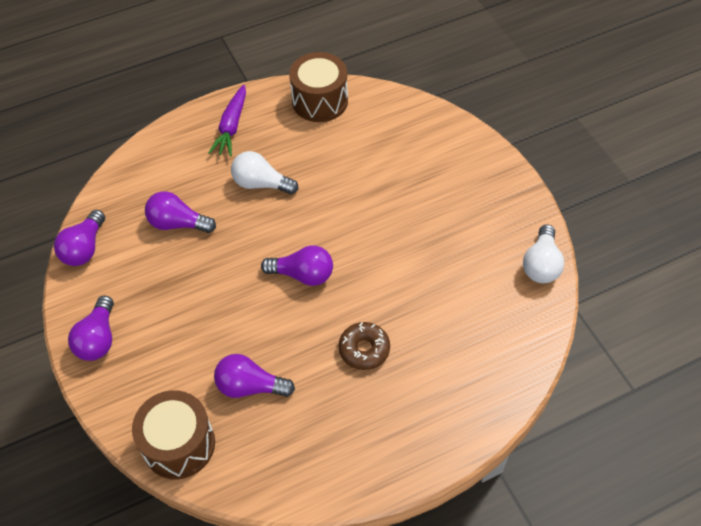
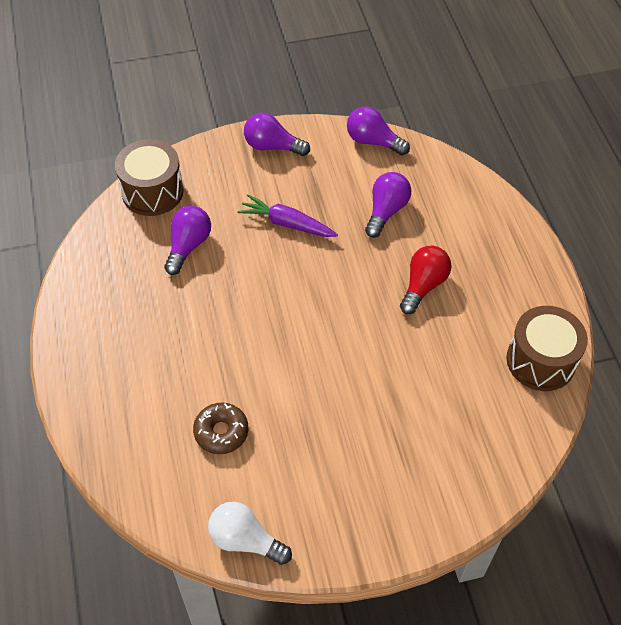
camera: 100 degrees right, 0 degrees up
purple carrot [208,85,246,157] -> purple carrot moved to [237,194,338,237]
white light bulb [231,151,298,194] -> red light bulb [400,246,452,314]
purple light bulb [261,245,333,286] -> none
brown donut [339,322,390,370] -> brown donut moved to [193,403,249,454]

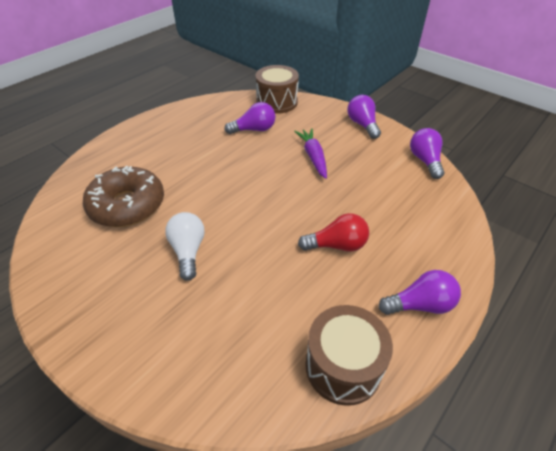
camera: 55 degrees right, 10 degrees down
brown donut [193,403,249,454] -> brown donut [83,166,164,227], size x1.83
white light bulb [208,502,292,565] -> white light bulb moved to [165,212,205,281]
purple light bulb [365,172,411,238] -> purple light bulb moved to [379,270,461,315]

